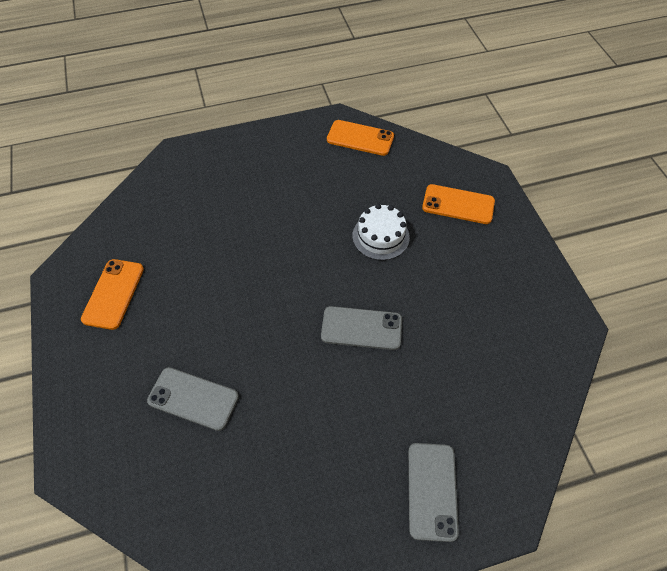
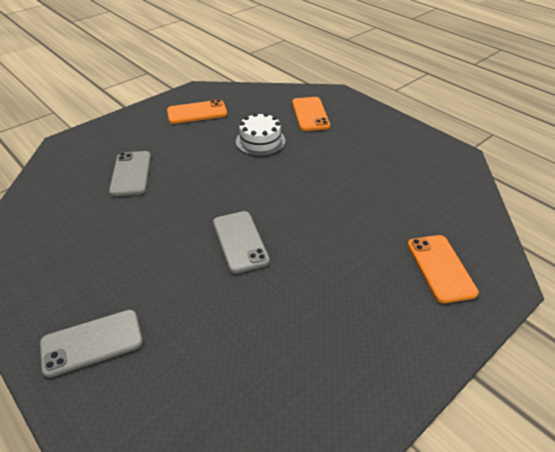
camera: 65 degrees right, 15 degrees down
orange phone [327,120,394,156] -> orange phone moved to [292,97,330,131]
white cake [352,204,410,260] -> white cake moved to [236,113,285,156]

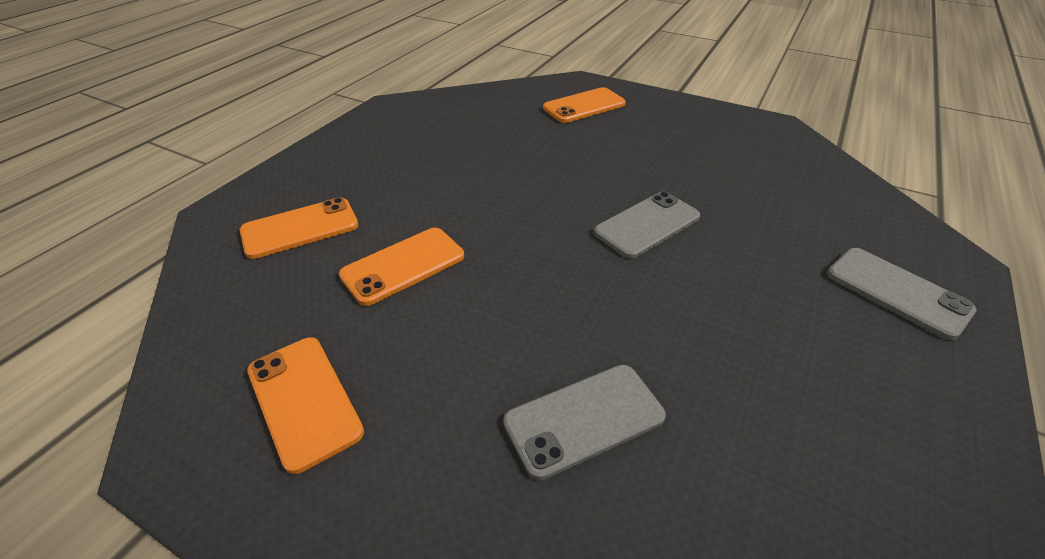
camera: 110 degrees left, 0 degrees up
white cake [236,113,285,156] -> orange phone [339,228,464,306]

